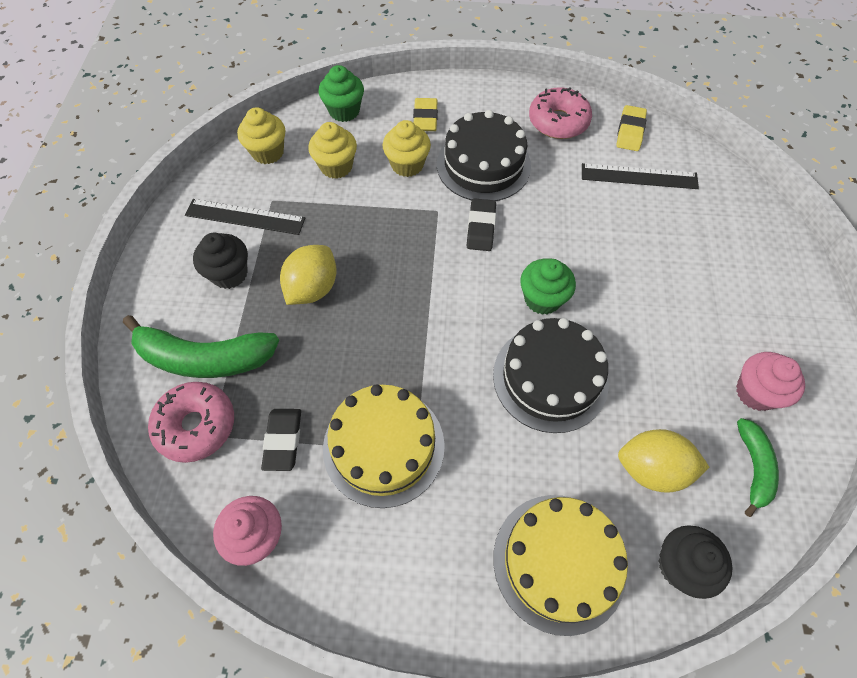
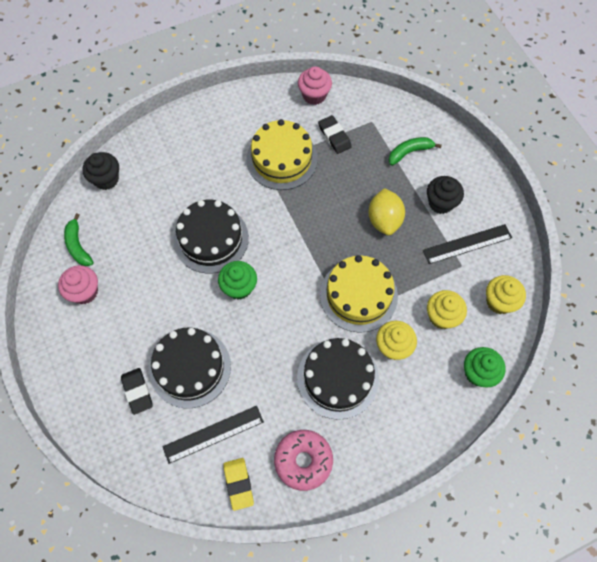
camera: 150 degrees right, 5 degrees up
green banana [123,315,279,378] -> green banana [389,137,442,166], size x0.57
pink donut [148,382,234,463] -> none
yellow eraser [413,98,438,131] -> none
black eraser [467,198,496,251] -> black eraser moved to [121,368,153,415]
yellow cake [493,495,628,636] -> yellow cake moved to [320,255,398,333]
yellow lemon [618,429,709,493] -> none
none -> black cake [149,328,231,408]

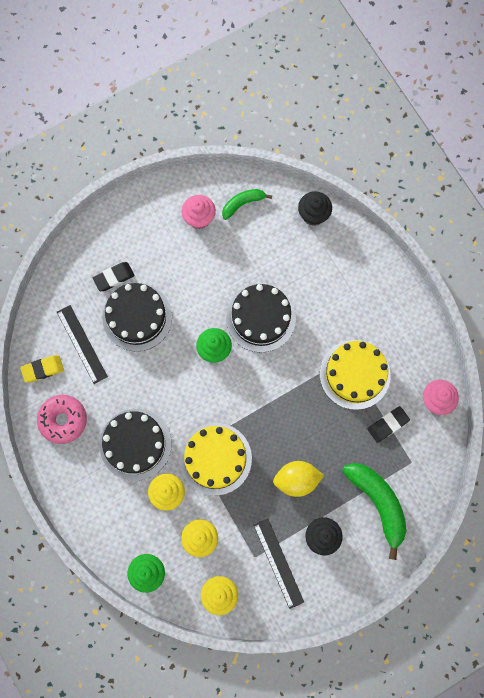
camera: 85 degrees right, 10 degrees up
green banana [389,137,442,166] -> green banana [342,463,407,560], size x1.75

